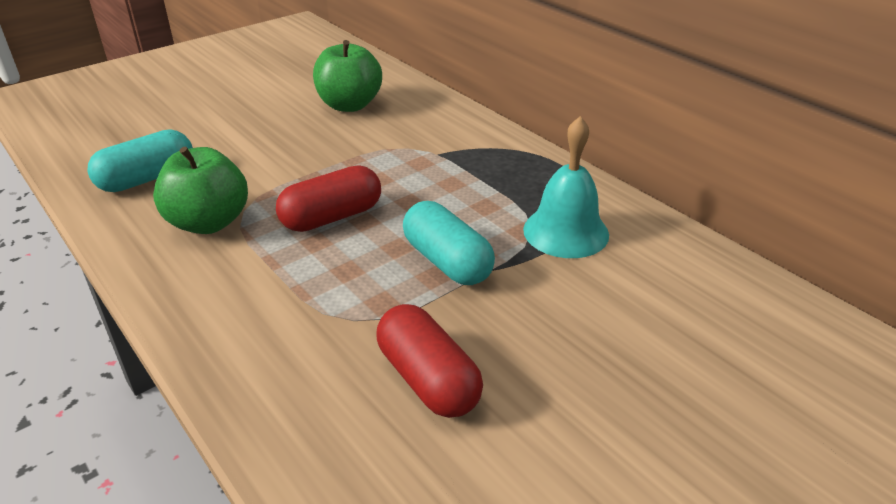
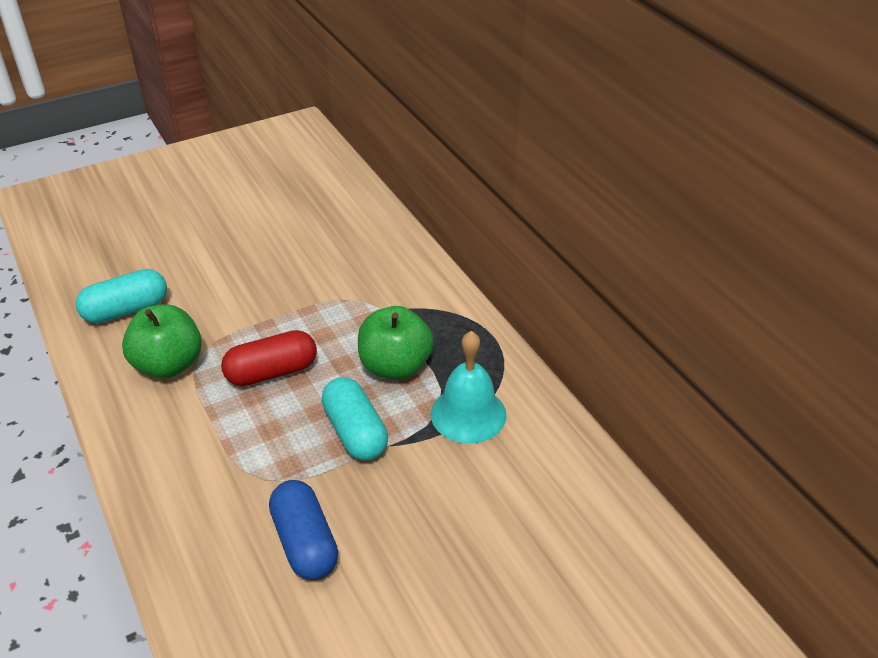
camera: 10 degrees right, 5 degrees up
green apple [313,40,382,112] -> green apple moved to [358,306,434,380]
red capsule [376,304,483,418] -> blue capsule [269,480,338,580]

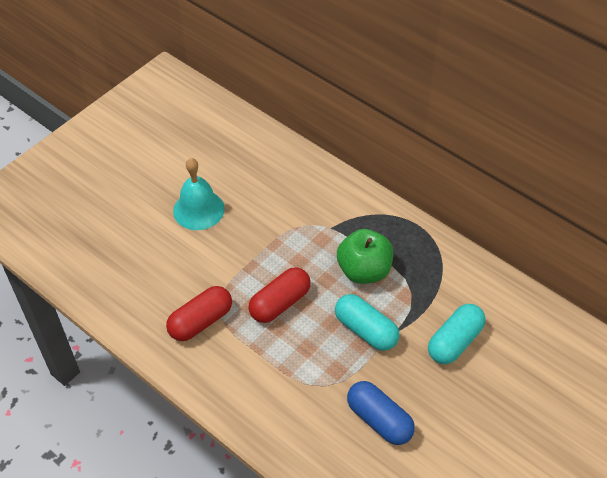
camera: 20 degrees left, 10 degrees up
turquoise capsule [76,269,167,323] -> turquoise capsule moved to [428,304,486,364]
green apple [122,304,202,378] -> red capsule [166,286,232,341]
turquoise bell [431,331,507,444] -> turquoise bell moved to [173,158,225,230]

